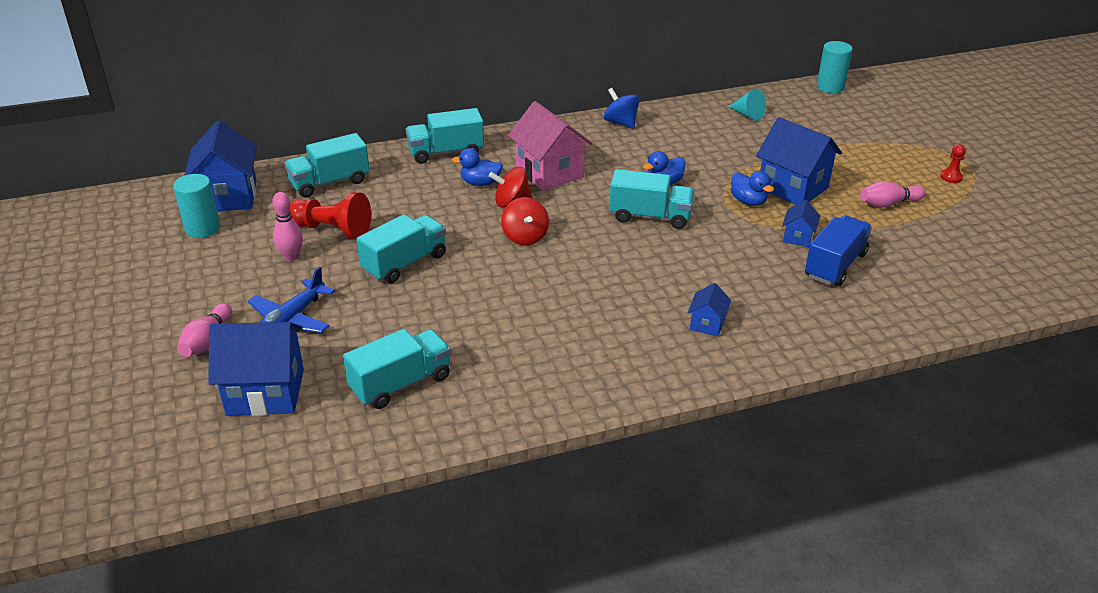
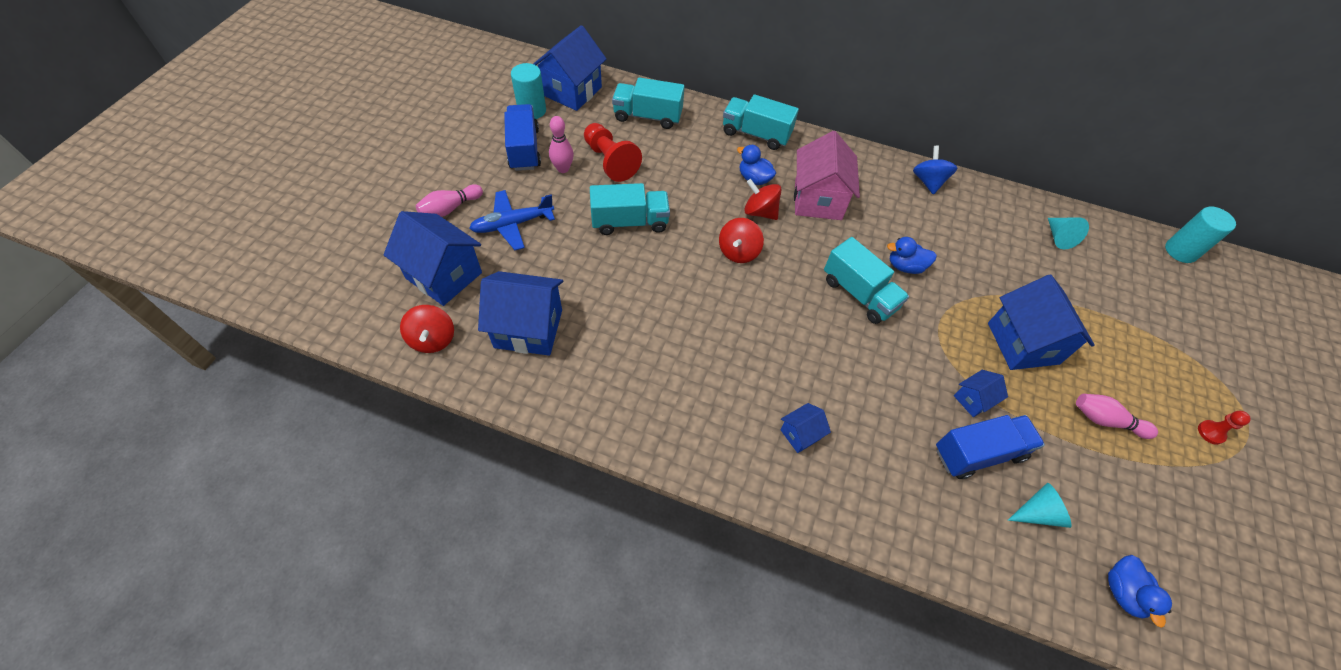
camera: 35 degrees right, 20 degrees up
turquoise truck [343,329,451,409] -> blue house [478,271,563,356]
blue duck [731,171,774,206] -> blue duck moved to [1108,555,1172,628]
none -> red spinning top [400,305,454,353]
none -> blue truck [504,104,541,171]
none -> turquoise cone [1008,483,1072,528]

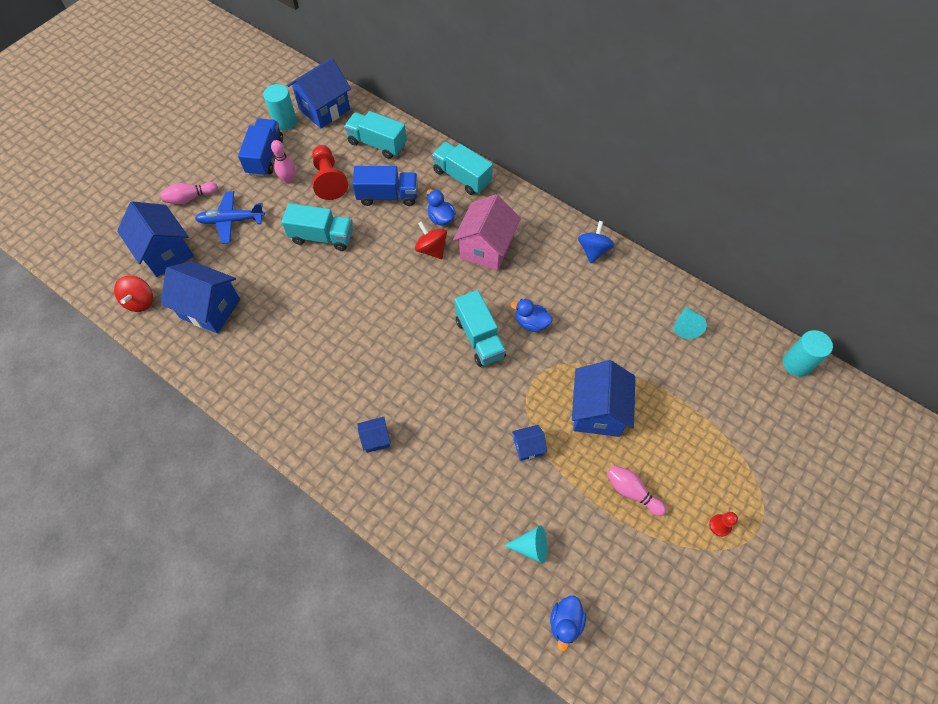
camera: 20 degrees right, 5 degrees up
red spinning top [719,218,764,263] -> none
blue truck [936,415,1045,479] -> blue truck moved to [352,166,417,206]

